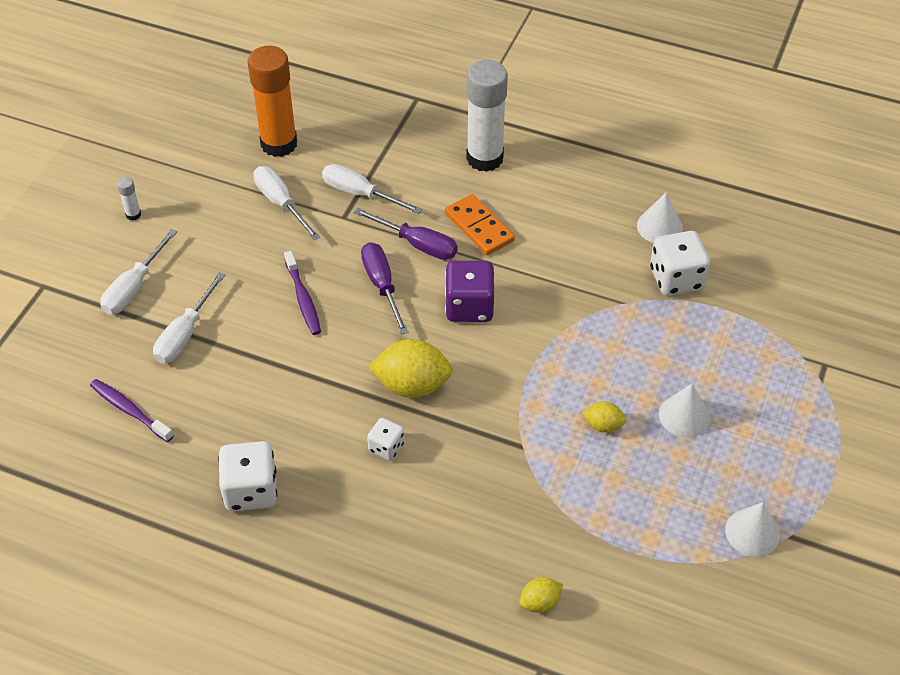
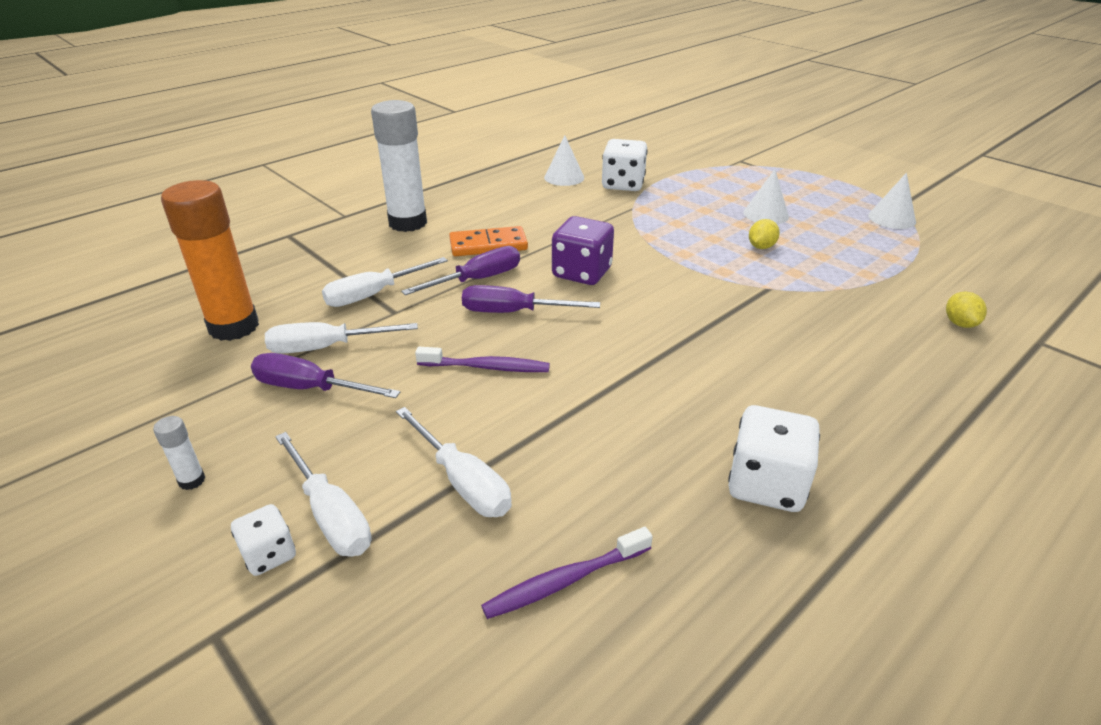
camera: 65 degrees left, 15 degrees down
white dice [367,418,405,461] -> white dice moved to [231,504,296,576]
yellow lemon [368,339,453,398] -> none
none -> purple screwdriver [251,353,400,398]

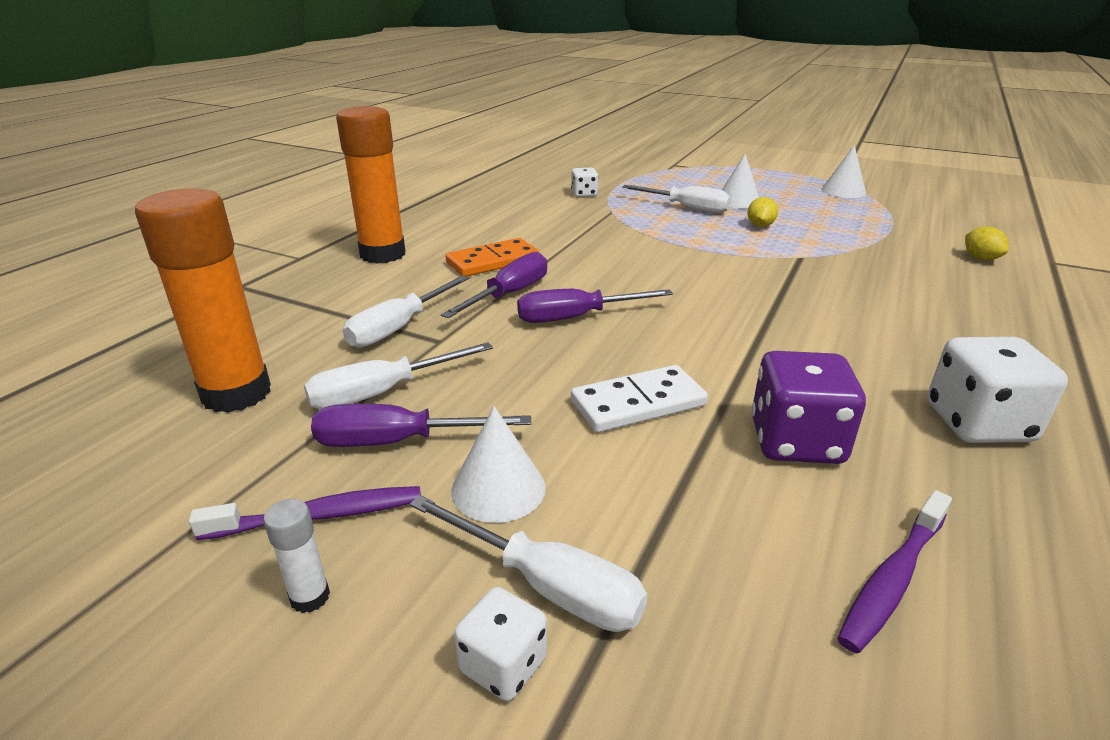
camera: 20 degrees left, 5 degrees down
white glue stick [371,100,427,232] -> orange glue stick [336,106,406,264]
white screwdriver [396,407,512,517] -> white screwdriver moved to [622,185,731,213]
purple toothbrush [415,347,550,372] -> purple toothbrush moved to [189,486,421,540]
white cone [544,135,584,186] -> white cone moved to [451,406,546,523]
purple dice [552,216,614,285] -> purple dice moved to [751,351,866,464]
white dice [602,139,648,191] -> white dice [571,167,599,197], size x0.57
none -> white domino [571,365,708,433]

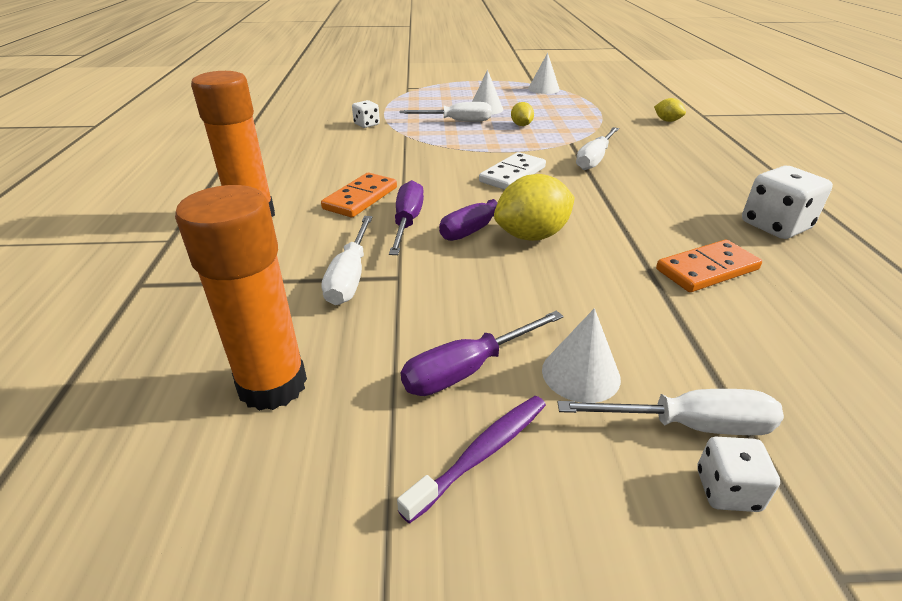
camera: 30 degrees left, 5 degrees up
white glue stick [263,499,330,613] -> none
white screwdriver [304,342,493,409] -> white screwdriver moved to [576,127,619,170]
white domino [571,365,708,433] -> white domino moved to [479,152,546,190]
purple dice [751,351,866,464] -> orange domino [656,240,762,292]
purple toothbrush [837,490,952,653] -> none
none -> yellow lemon [494,174,575,241]

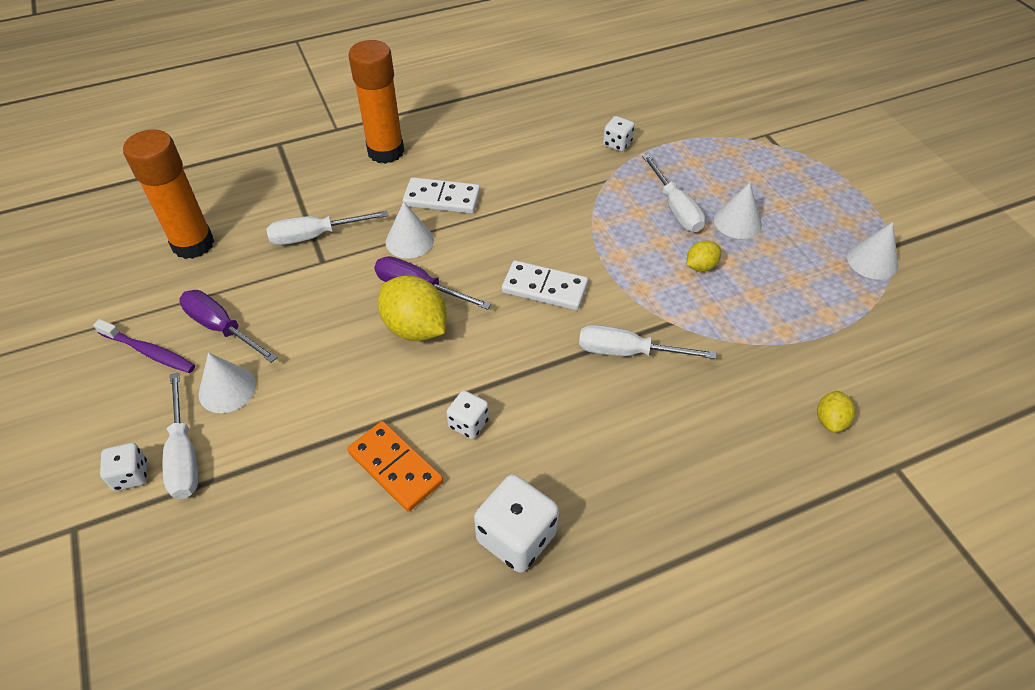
camera: 70 degrees right, 15 degrees up
orange domino [321,173,397,217] -> white domino [403,177,480,214]
purple screwdriver [389,180,424,255] -> white cone [385,202,434,258]
none -> white dice [446,391,489,439]

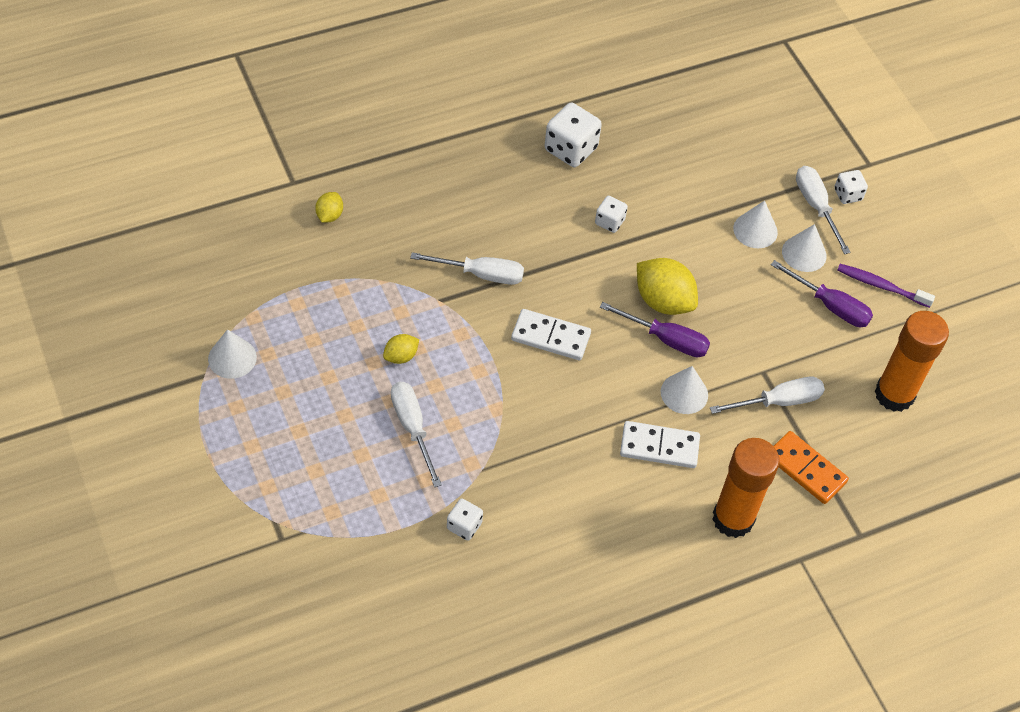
camera: 175 degrees right, 5 degrees up
orange domino [347,421,443,512] -> orange domino moved to [774,431,849,504]
white cone [714,183,762,239] -> white cone moved to [733,200,778,248]

